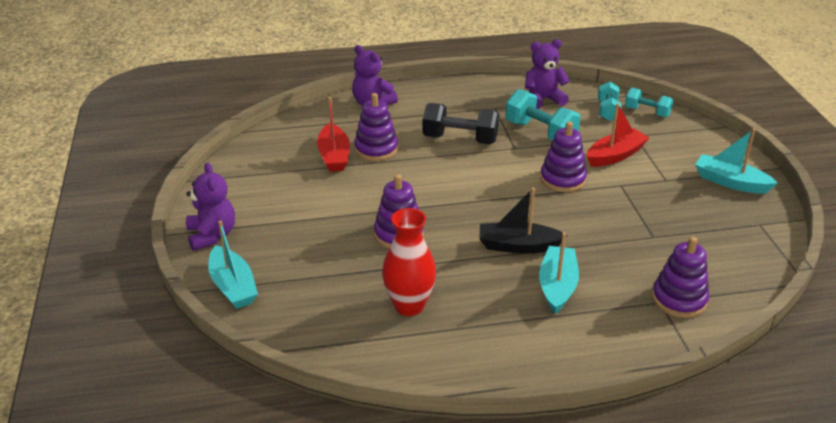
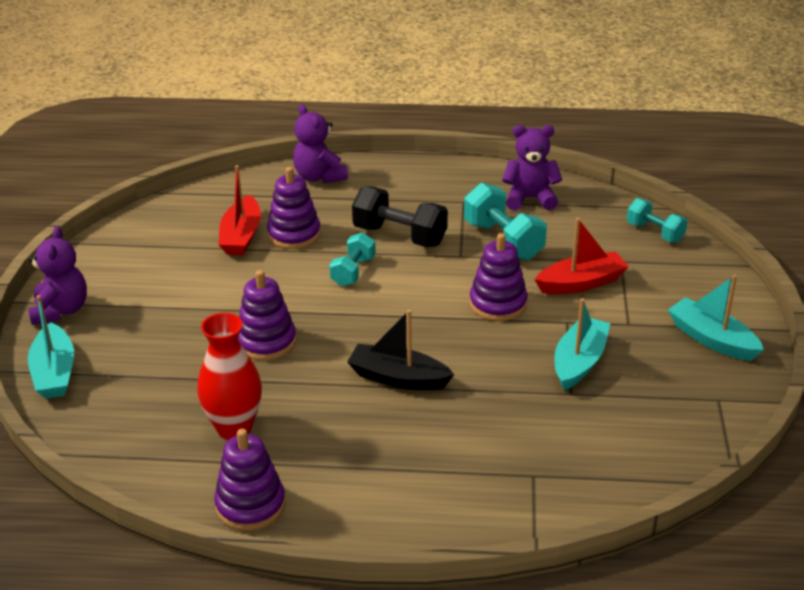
camera: 15 degrees right, 0 degrees up
turquoise boat [539,233,579,314] -> turquoise boat moved to [554,298,610,390]
turquoise dumbbell [598,82,622,121] -> turquoise dumbbell moved to [329,232,376,286]
purple stacking toy [652,237,709,318] -> purple stacking toy moved to [214,429,286,531]

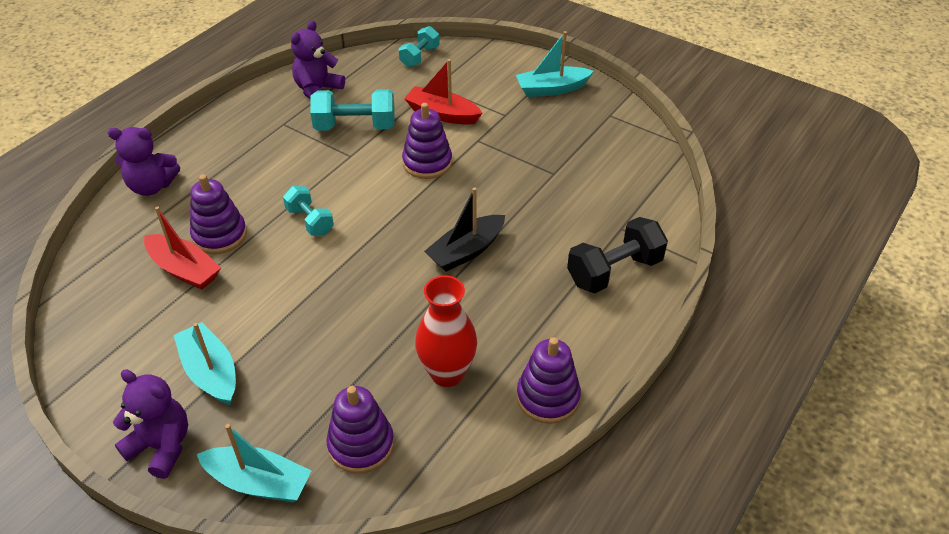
camera: 60 degrees left, 10 degrees up
purple stacking toy [238,270,296,361] -> purple stacking toy moved to [326,386,394,473]
black dumbbell [352,186,448,247] -> black dumbbell moved to [567,217,668,293]
red boat [535,218,629,294] -> red boat turned 75 degrees counterclockwise [404,59,482,125]
turquoise boat [554,298,610,390] -> turquoise boat moved to [174,322,236,405]
turquoise dumbbell [627,198,688,243] -> turquoise dumbbell turned 45 degrees counterclockwise [399,26,440,67]

